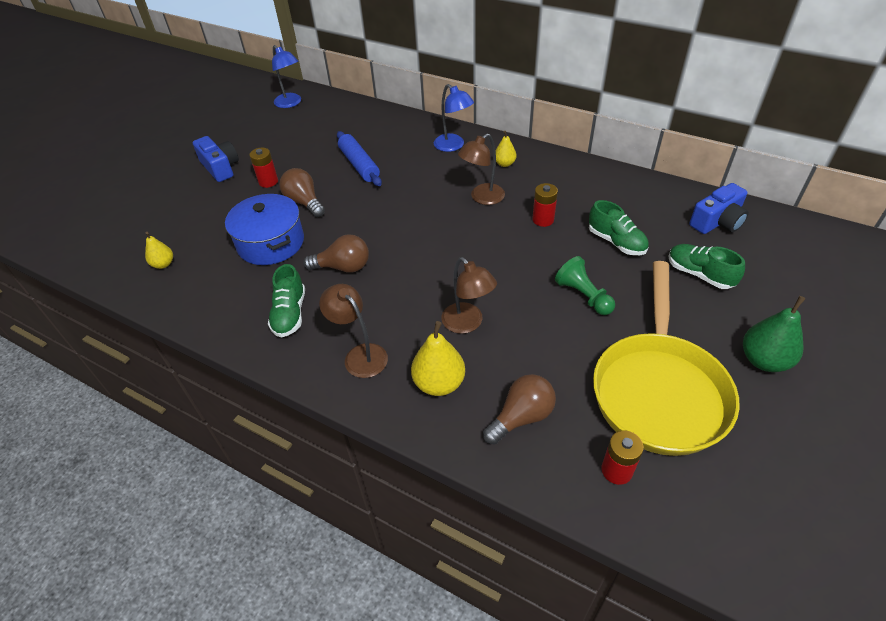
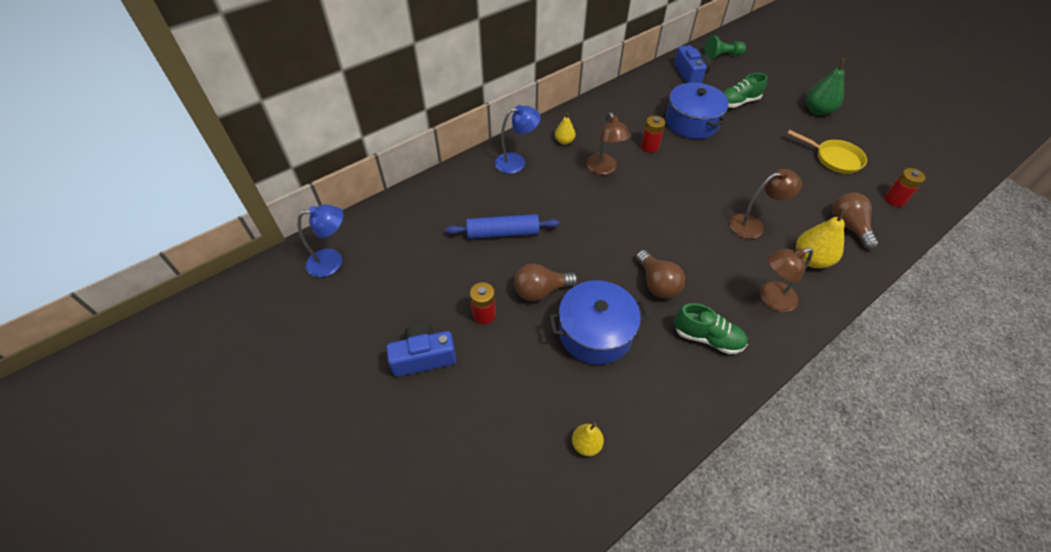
camera: 70 degrees left, 5 degrees up
brown light bulb [303,234,369,273] -> brown light bulb turned 135 degrees clockwise [636,250,685,299]
green pawn [555,256,615,315] -> green pawn moved to [704,36,746,60]
green shoe [589,200,649,255] -> blue pot [666,83,729,139]
yellow pan [593,261,740,456] -> yellow pan [787,130,867,174], size x0.52

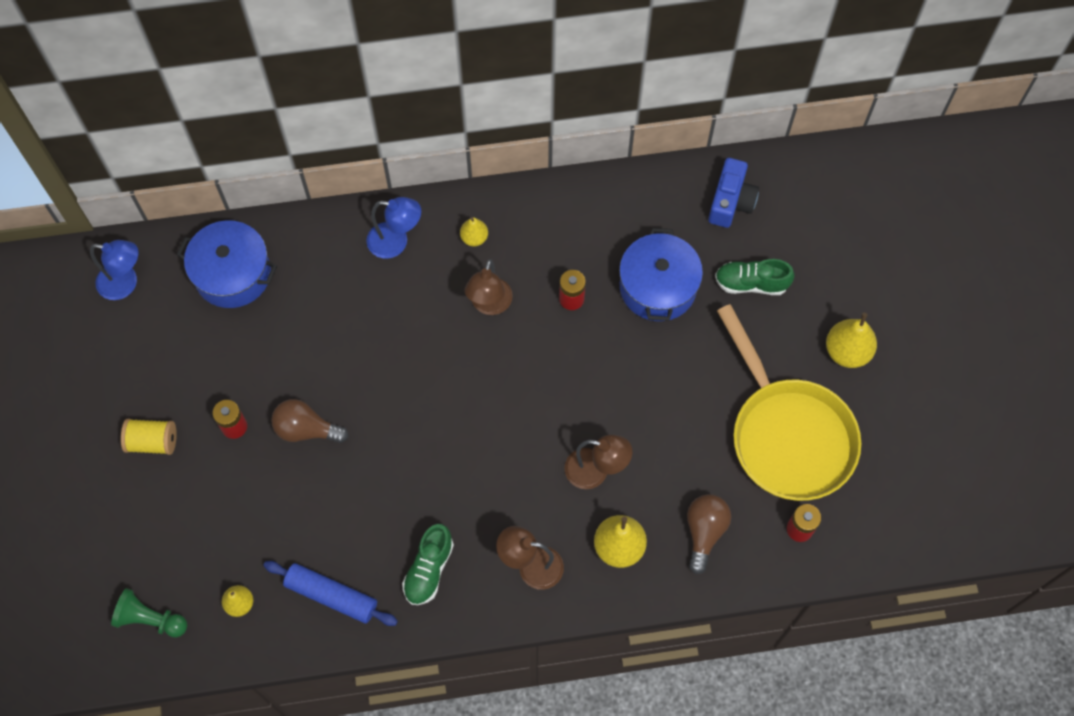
camera: 30 degrees right, 15 degrees up
blue camera [386,323,457,377] -> yellow spool [121,419,177,455]
blue rolling pin [446,214,559,239] -> blue rolling pin moved to [263,561,398,626]
blue pot [549,280,649,365] -> blue pot moved to [177,220,277,308]
brown light bulb [636,250,685,299] -> none
green shoe [674,303,748,354] -> green shoe turned 60 degrees clockwise [402,524,454,605]
green pawn [704,36,746,60] -> green pawn moved to [111,588,187,638]
yellow pan [787,130,867,174] -> yellow pan [717,304,861,501], size x1.94
green pear [806,58,845,116] -> yellow pear [826,313,877,368]

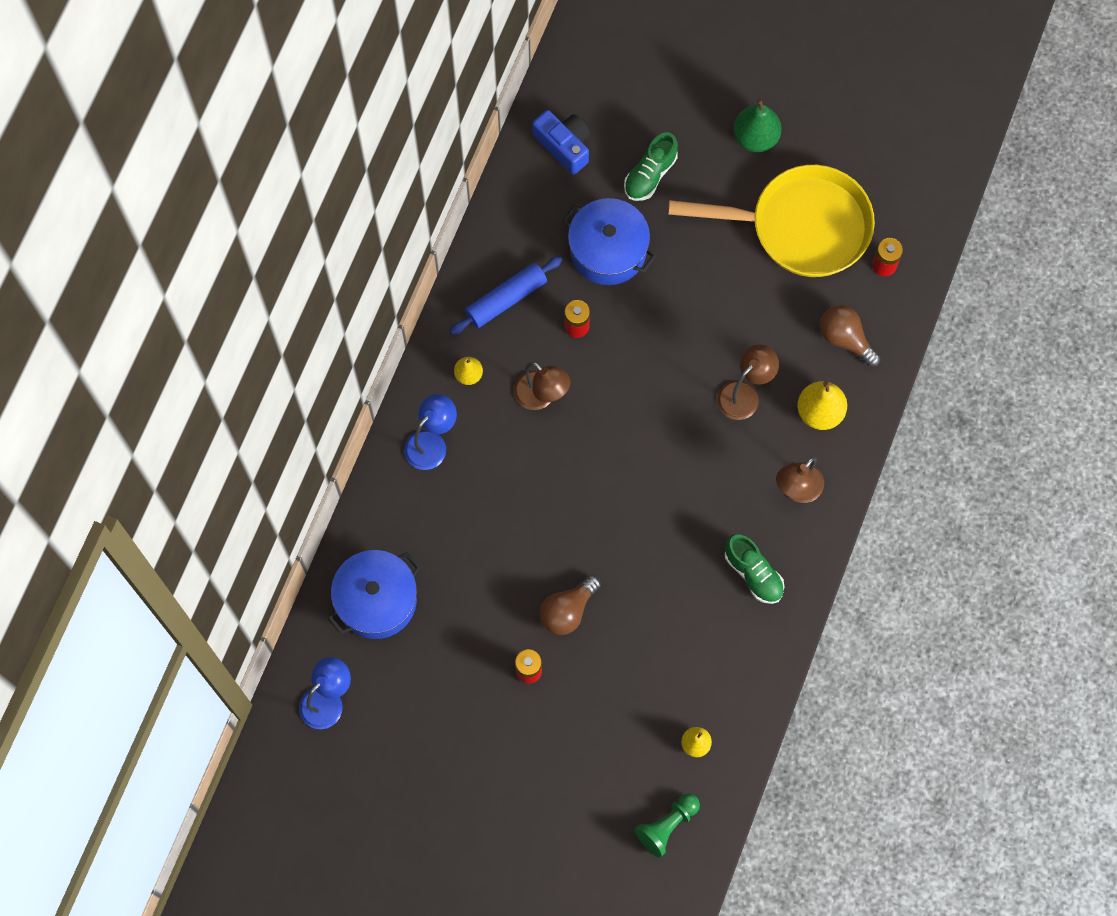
camera: 60 degrees left, 5 degrees up
yellow spool [121,419,177,455] -> none
blue rolling pin [263,561,398,626] -> blue rolling pin moved to [449,256,562,335]
yellow pear [826,313,877,368] -> green pear [734,98,782,152]

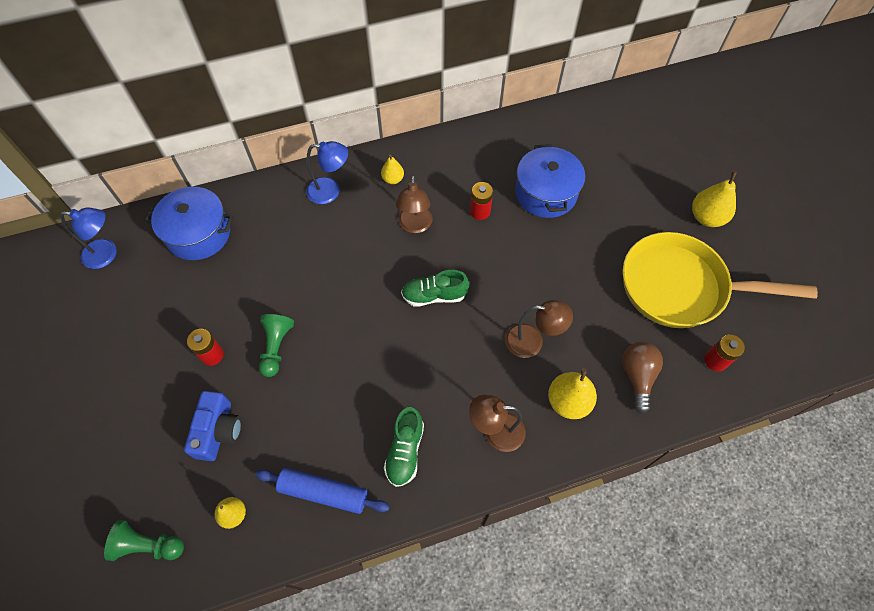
camera: 50 degrees right, 10 degrees down
blue rolling pin [449,256,562,335] -> blue rolling pin moved to [255,468,390,514]
blue camera [532,110,590,175] -> blue camera moved to [184,391,242,461]
brown light bulb [539,575,601,635] -> green pawn [259,314,294,377]
green shoe [624,132,678,201] -> green shoe moved to [401,270,470,307]
yellow pan [668,165,875,277] -> yellow pan turned 135 degrees clockwise [623,232,818,328]
green pear [734,98,782,152] -> yellow pear [692,171,737,227]

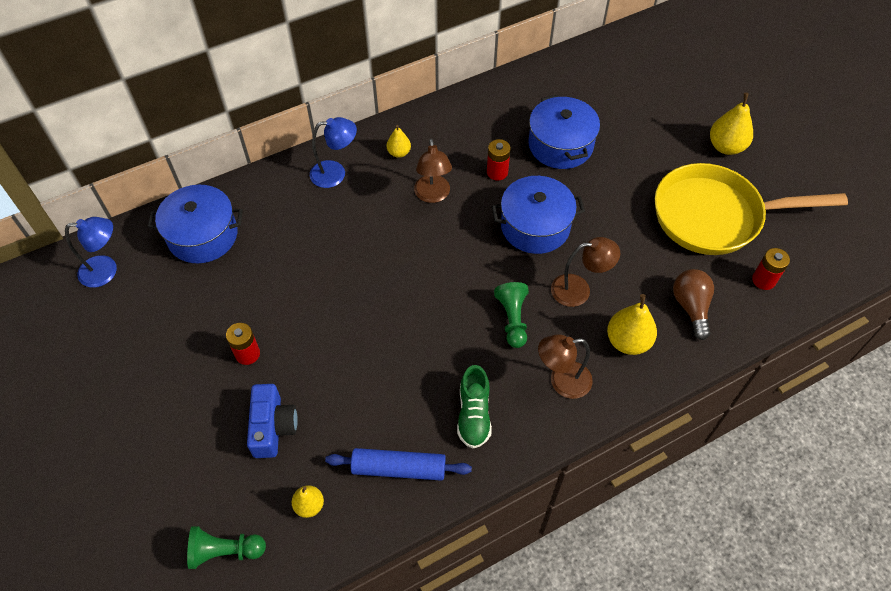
camera: 10 degrees left, 5 degrees down
green pawn [259,314,294,377] -> green pawn moved to [494,282,529,348]
green shoe [401,270,470,307] -> none
none -> blue pot [492,176,585,254]

